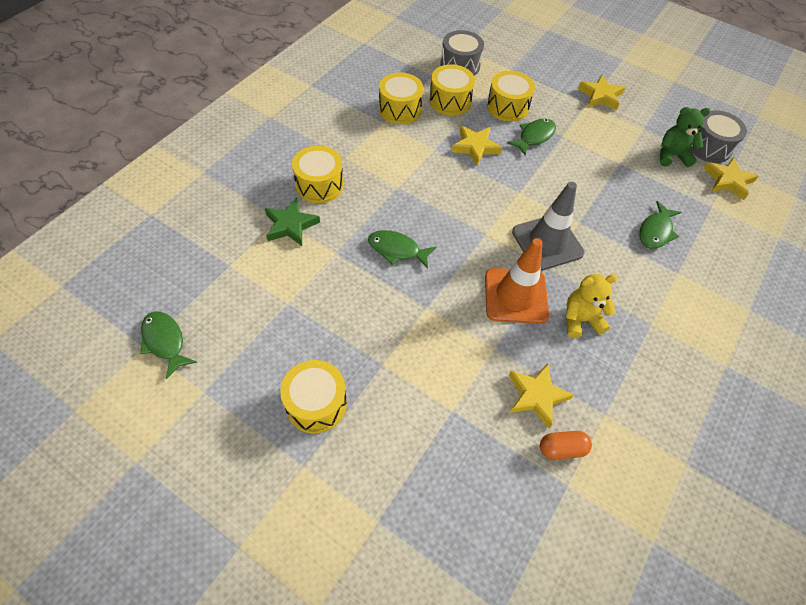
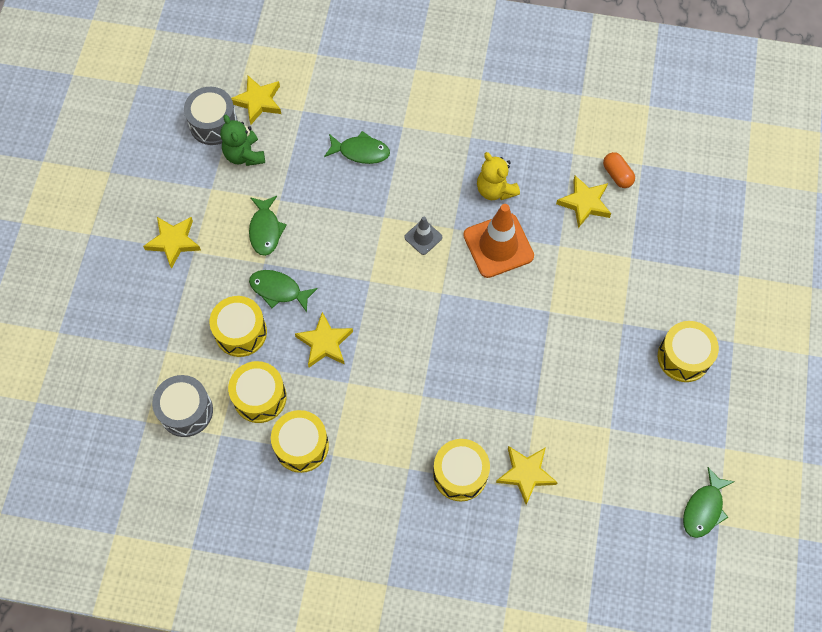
camera: 110 degrees left, 10 degrees up
green star [265,198,320,246] -> yellow star [496,446,558,505]
green fish [368,230,437,269] -> green fish moved to [249,196,287,256]
grey traffic cone [512,182,585,271] -> grey traffic cone [404,217,442,255], size x0.51

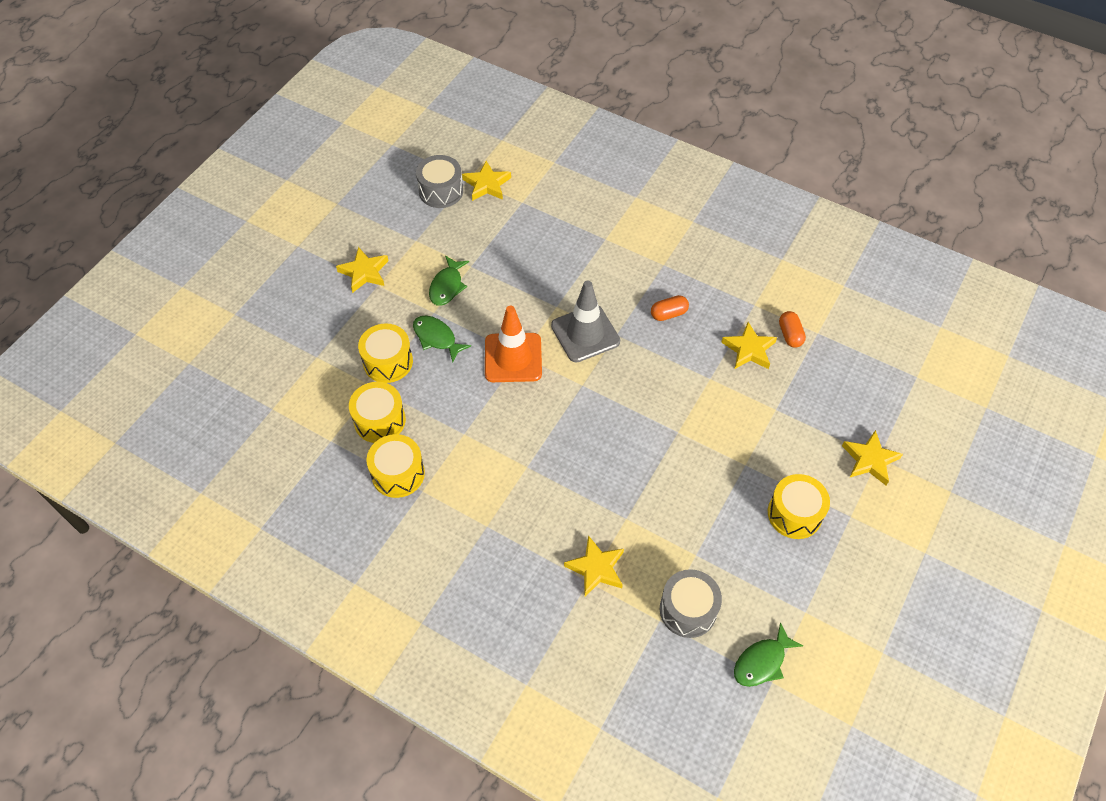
camera: 20 degrees right, 10 degrees down
grey drum [152,375,213,437] -> grey drum moved to [660,569,722,638]
green teddy bear [220,115,265,166] -> none
yellow star [295,312,353,367] -> yellow star moved to [842,430,903,485]
green fish [324,131,390,164] -> none
grey traffic cone [404,217,442,255] -> grey traffic cone [551,281,620,363], size x1.96
yellow drum [433,439,490,502] -> none
orange traffic cone [463,204,534,278] -> orange traffic cone moved to [485,306,542,382]
yellow teddy bear [477,152,520,200] -> orange capsule [651,295,689,321]

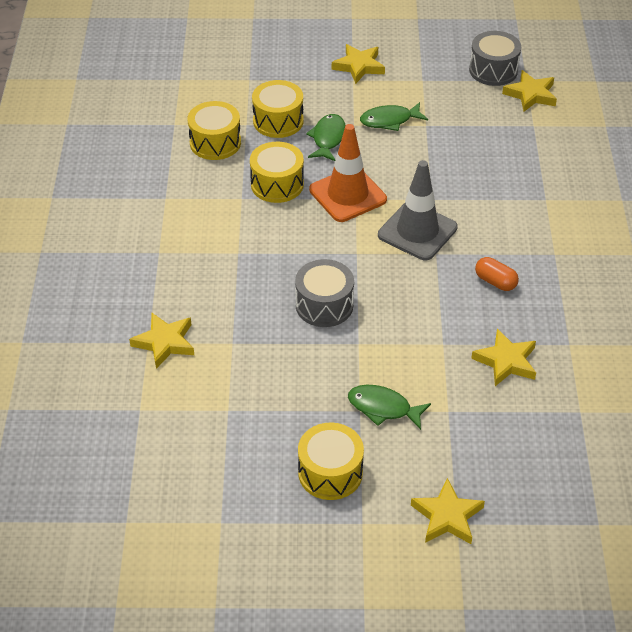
camera: 60 degrees right, 10 degrees down
yellow drum [366,434,425,498] -> yellow drum moved to [250,141,304,203]
grey drum [660,569,722,638] -> grey drum moved to [295,259,354,327]
green fish [734,622,803,687] -> green fish moved to [348,385,431,430]
orange capsule [779,311,806,348] -> none

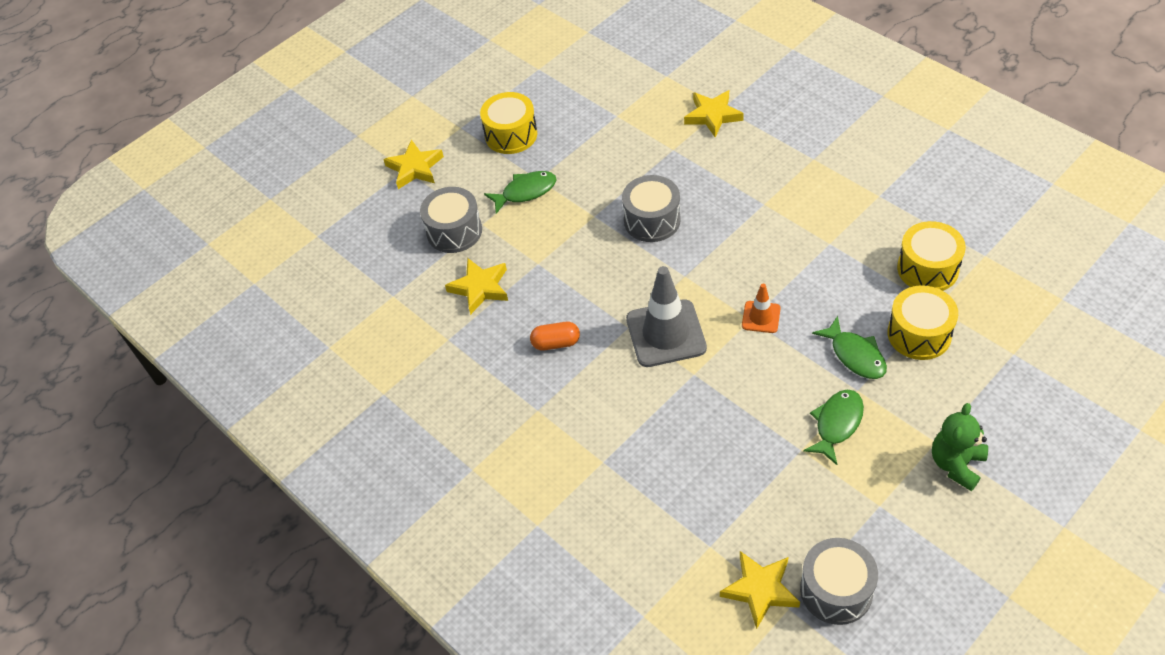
camera: 140 degrees right, 5 degrees up
yellow drum [250,141,304,203] -> none
orange traffic cone [309,124,387,222] -> orange traffic cone [742,284,781,333], size x0.51
yellow star [332,44,385,84] -> green teddy bear [932,403,988,491]
none -> grey drum [420,187,482,253]

